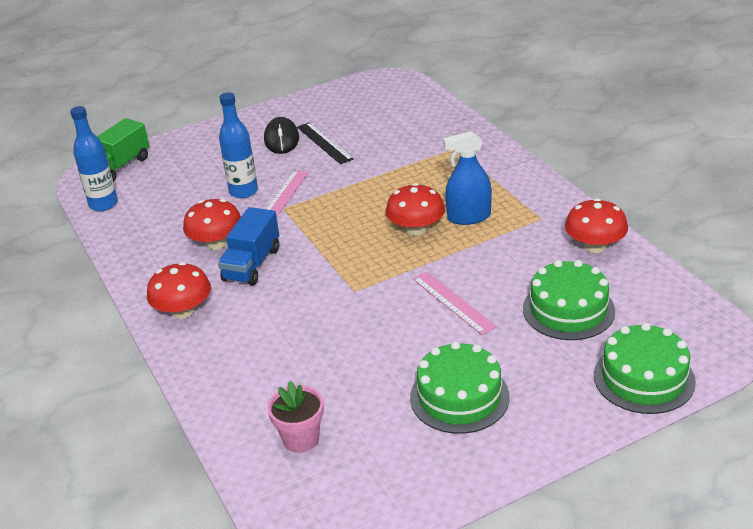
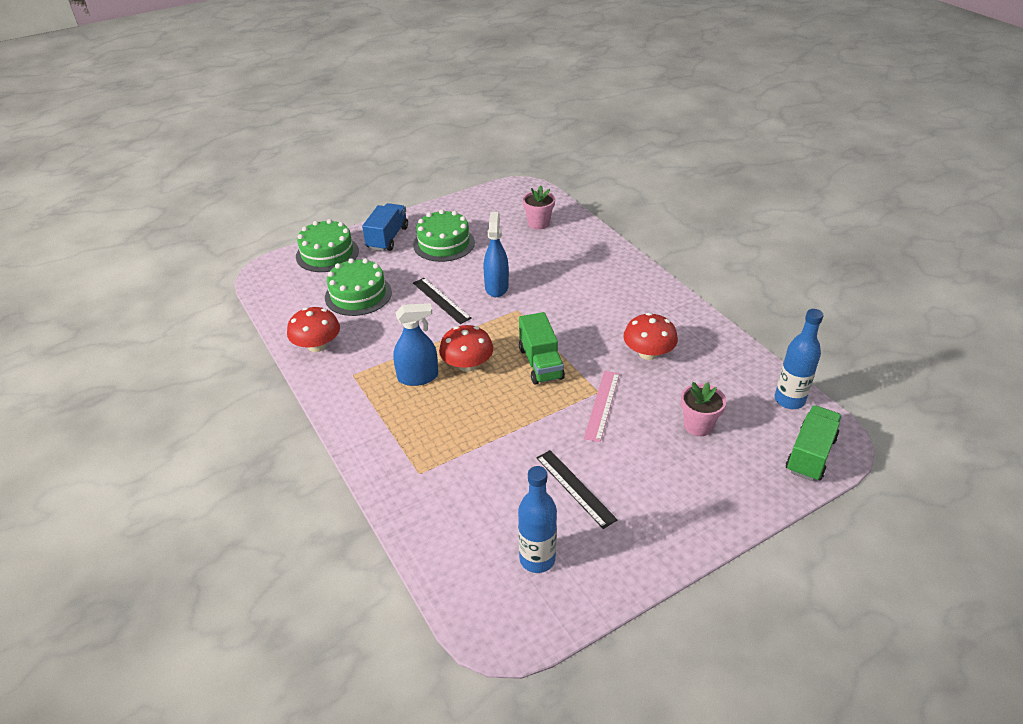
camera: 175 degrees right, 5 degrees up
red mushroom [147,262,211,319] -> none
blue truck [218,207,279,286] -> blue truck moved to [362,203,408,251]
blue bottle [219,92,258,198] -> blue bottle moved to [518,466,557,573]
black mouse [264,117,299,154] -> none
pink ruler [413,272,497,335] -> black ruler [413,278,472,324]
none -> blue spray bottle [484,212,509,297]
none -> green truck [519,312,565,385]
none -> pink flower pot [681,382,726,436]

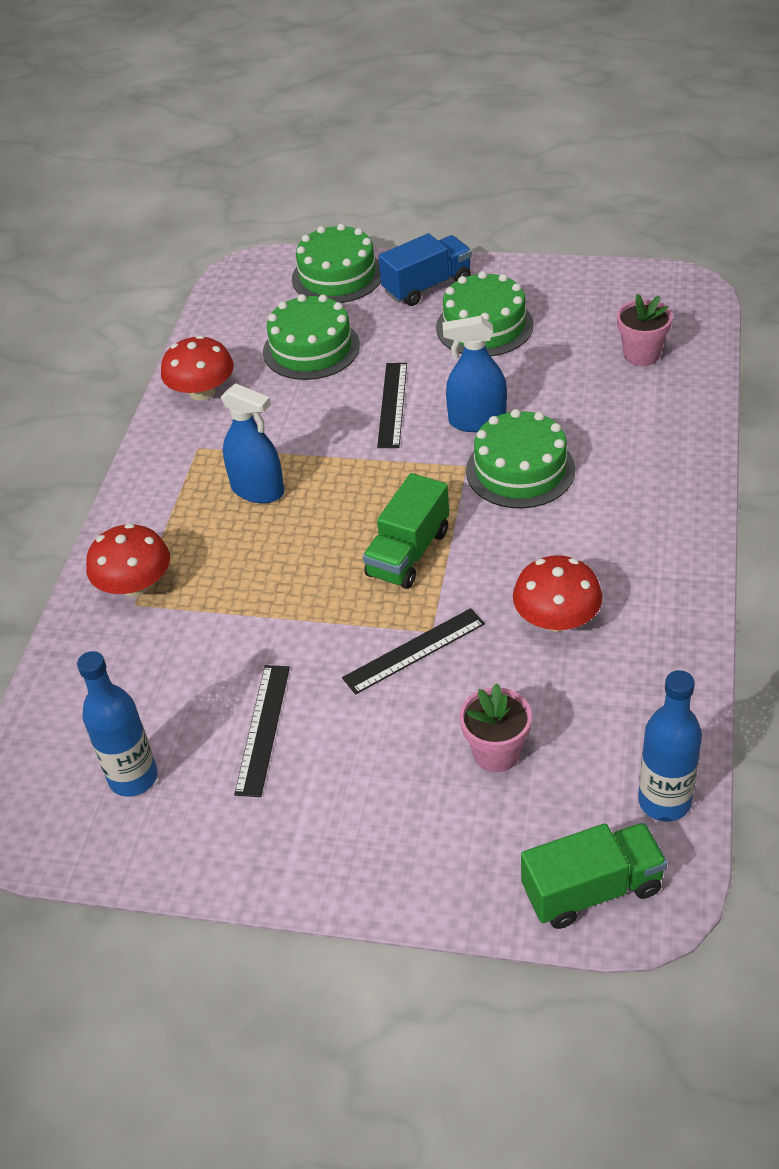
camera: 45 degrees right, 5 degrees up
red mushroom [439,325,493,372] -> red mushroom moved to [86,523,170,597]
blue spray bottle [484,212,509,297] -> blue spray bottle turned 135 degrees counterclockwise [442,316,507,432]
pink ruler [584,371,620,442] -> black ruler [342,608,485,695]
none -> green cake [466,409,575,509]

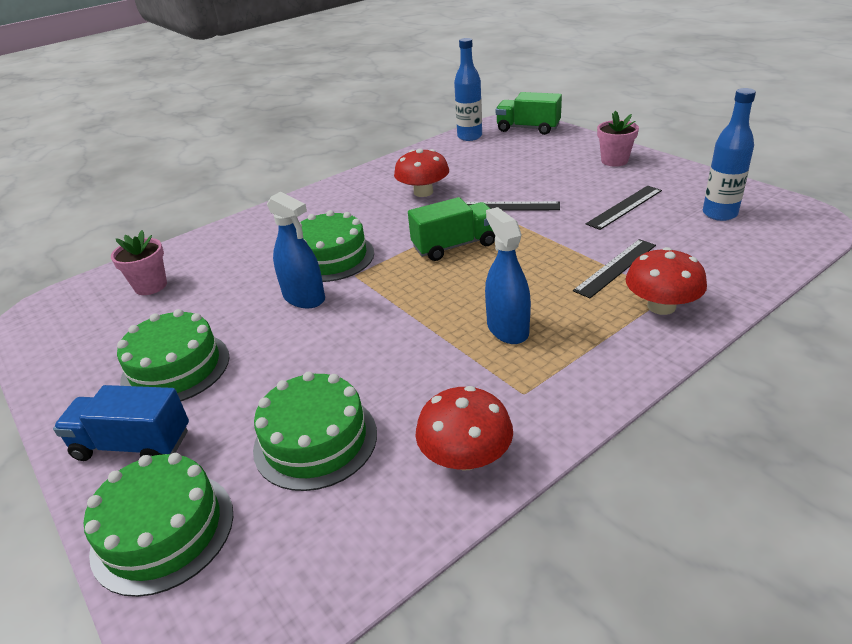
camera: 140 degrees left, 10 degrees down
black ruler [377,363,407,448] -> black ruler moved to [573,239,656,298]
pink flower pot [459,683,532,772] -> pink flower pot moved to [597,111,639,167]

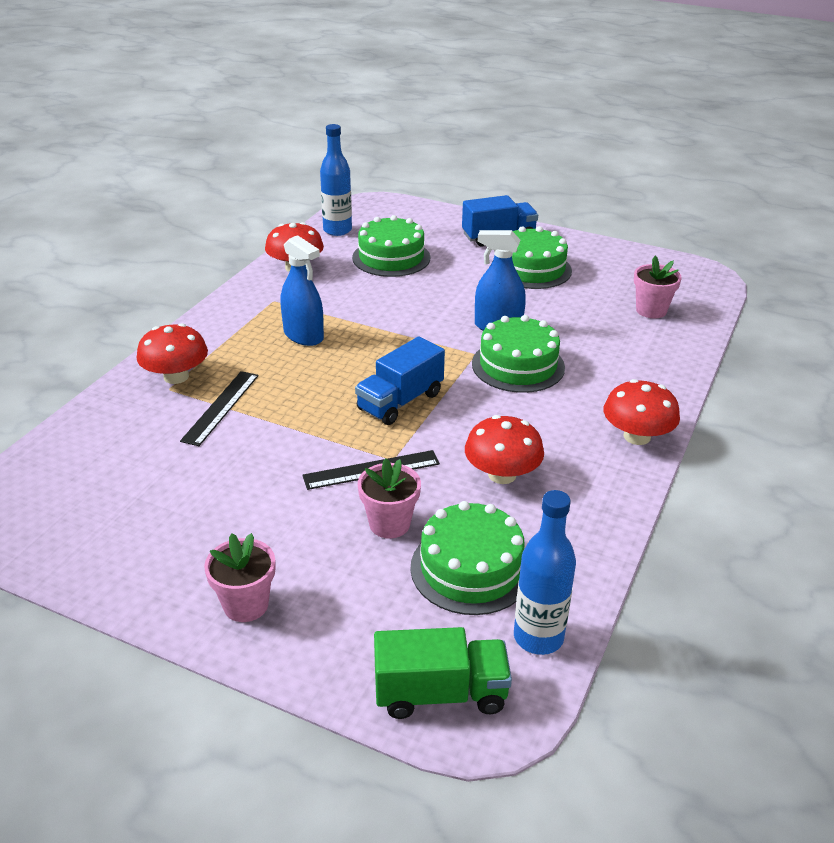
camera: 150 degrees right, 0 degrees up
green cake [84,453,233,597] -> green cake moved to [410,501,525,615]
green truck [408,197,495,261] -> blue truck [355,336,445,425]
black ruler [586,186,662,230] -> none
blue bottle [703,88,756,221] -> blue bottle moved to [320,124,352,236]
none -> pink flower pot [358,458,421,538]
none -> red mushroom [604,379,680,445]

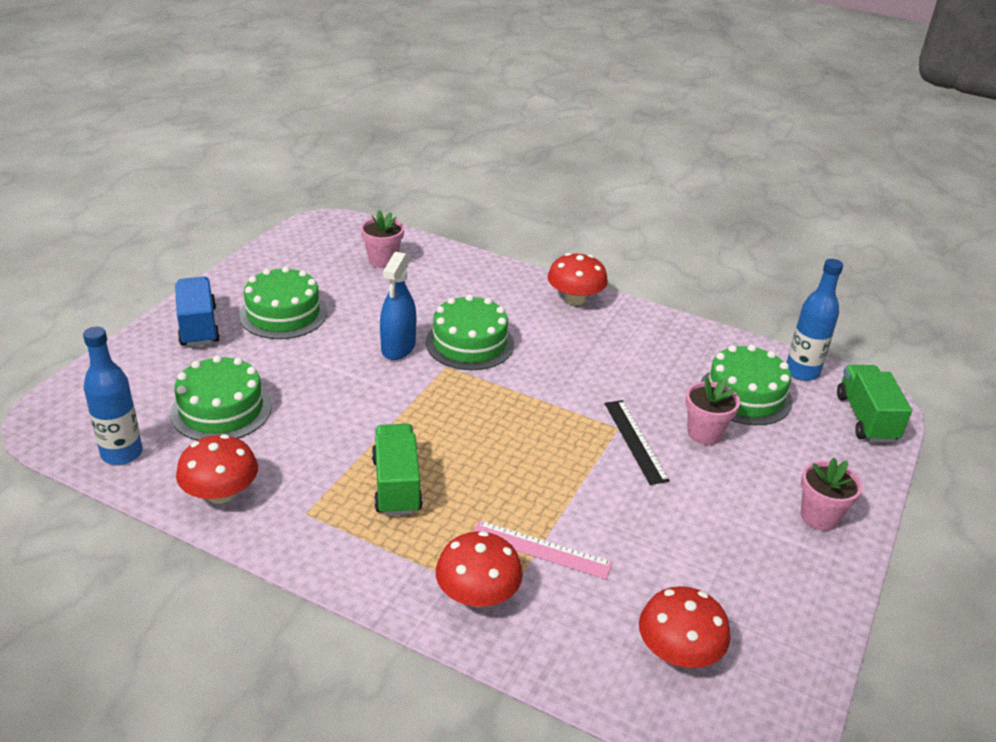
camera: 90 degrees left, 0 degrees up
black ruler [180,371,259,446] -> pink ruler [473,520,613,579]
blue spray bottle [280,235,324,346] -> green truck [372,424,423,516]
blue truck [355,336,445,425] -> none
red mushroom [465,415,544,484] -> red mushroom moved to [639,586,731,668]

